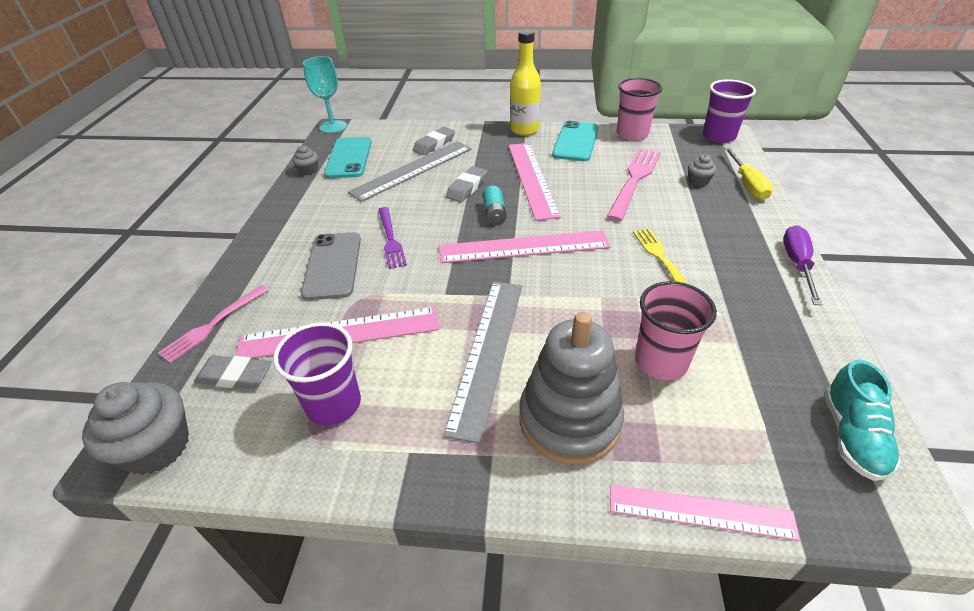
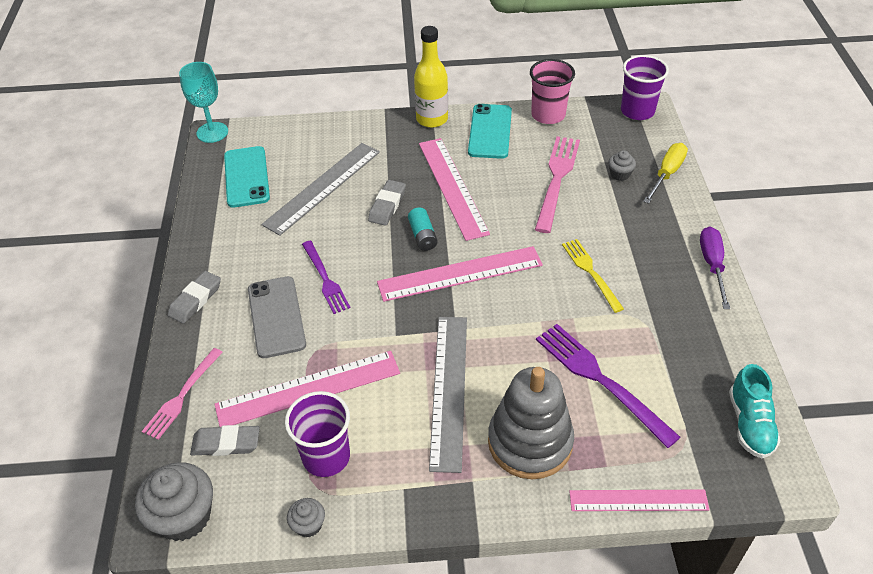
camera: 10 degrees left, 5 degrees up
grey cupcake [292,145,318,175] -> grey cupcake moved to [287,498,325,538]
grey eraser [413,127,455,155] -> grey eraser moved to [168,271,221,324]
pink cup [635,281,717,380] -> purple fork [536,324,681,448]
yellow screwdriver [724,147,773,200] -> yellow screwdriver turned 135 degrees counterclockwise [643,143,688,204]

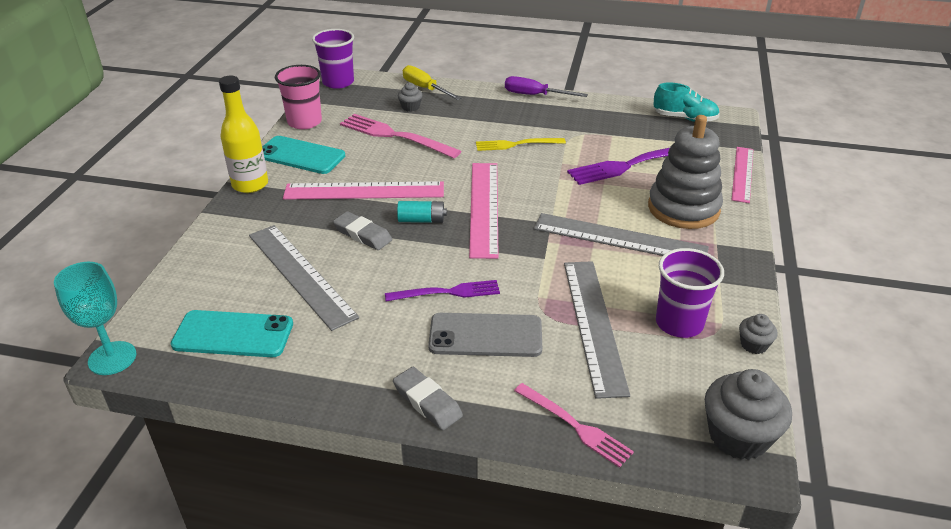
camera: 75 degrees left, 10 degrees down
grey eraser [190,425,260,456] -> none
pink ruler [214,351,400,427] -> grey ruler [564,261,630,399]

